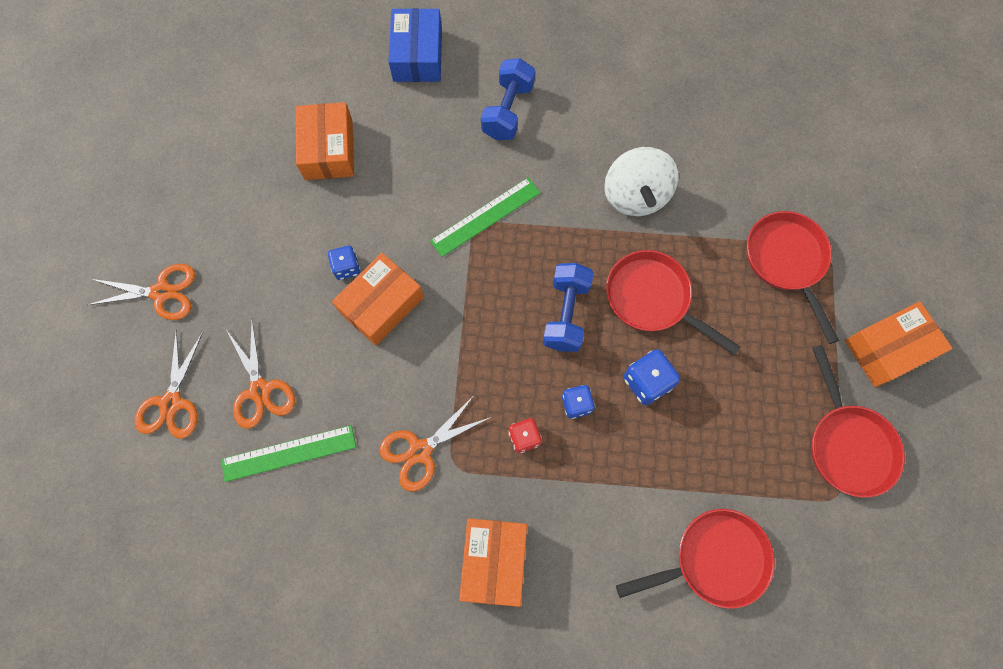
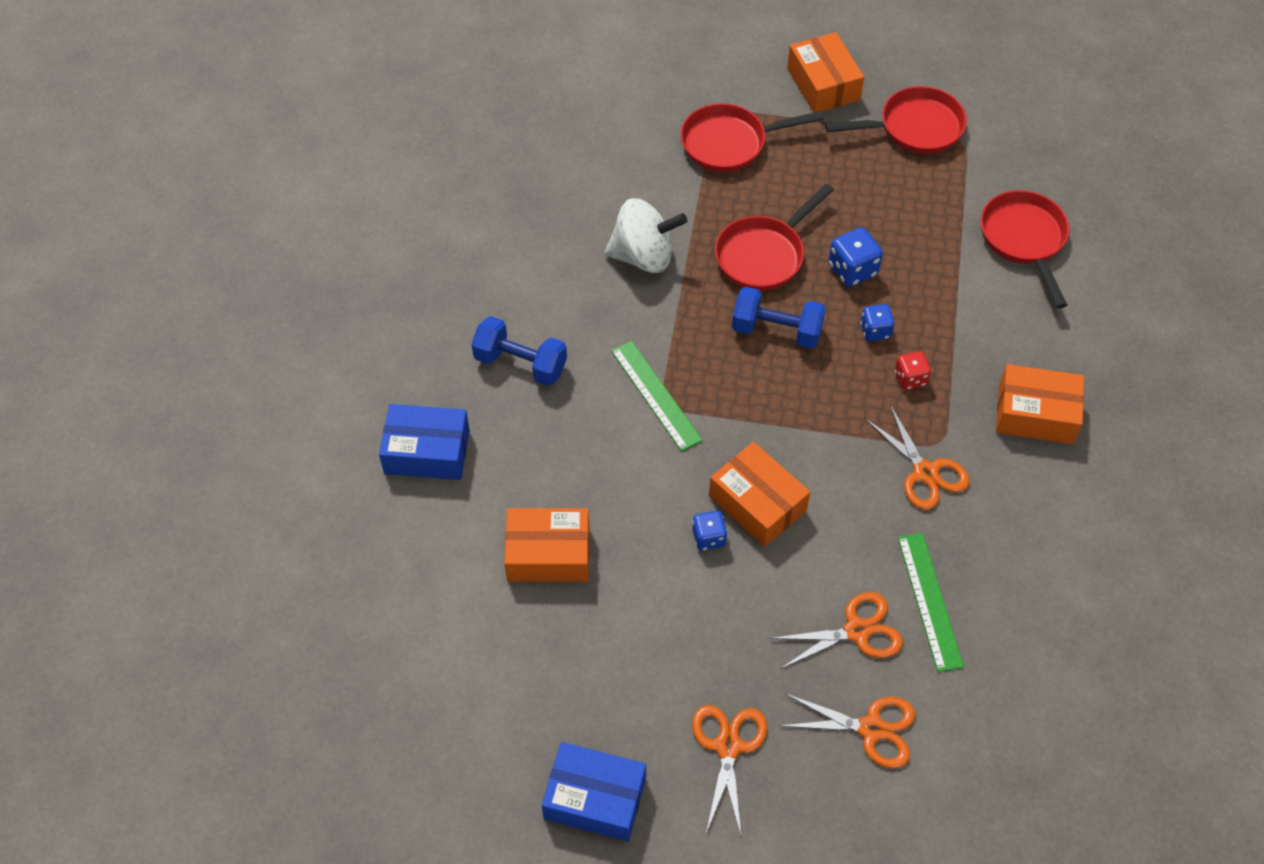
camera: 85 degrees left, 15 degrees down
none -> blue box [542,742,646,842]

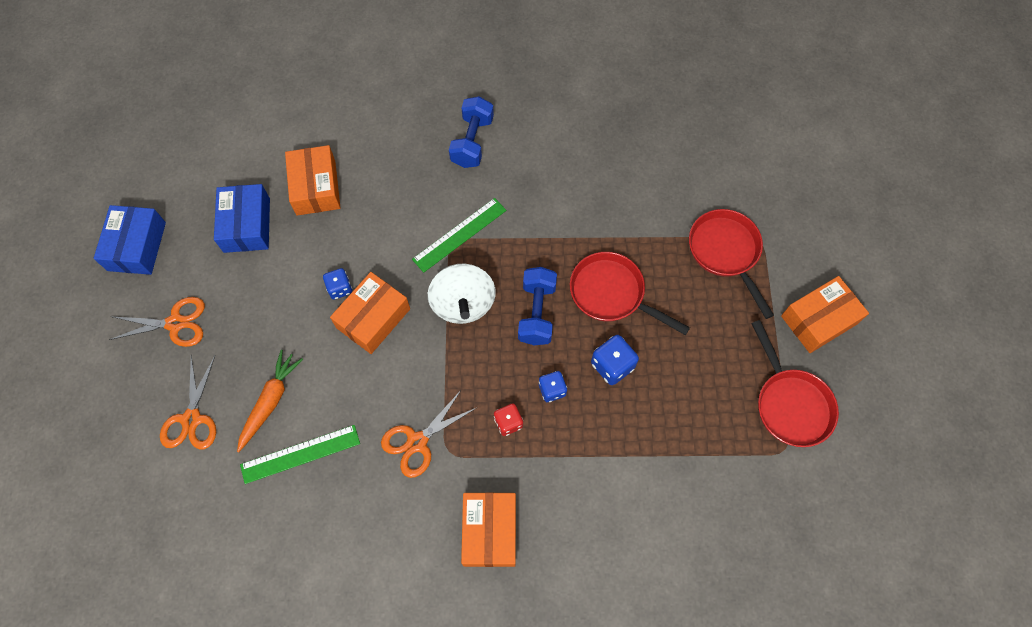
camera: 80 degrees right, 10 degrees up
blue box [379,404,470,480] -> blue box moved to [214,184,270,253]
white spinning top [604,198,687,273] -> white spinning top moved to [428,263,496,324]
orange scissors [769,592,903,669] -> orange carrot [237,350,303,452]
red pan [981,190,1070,308] -> none

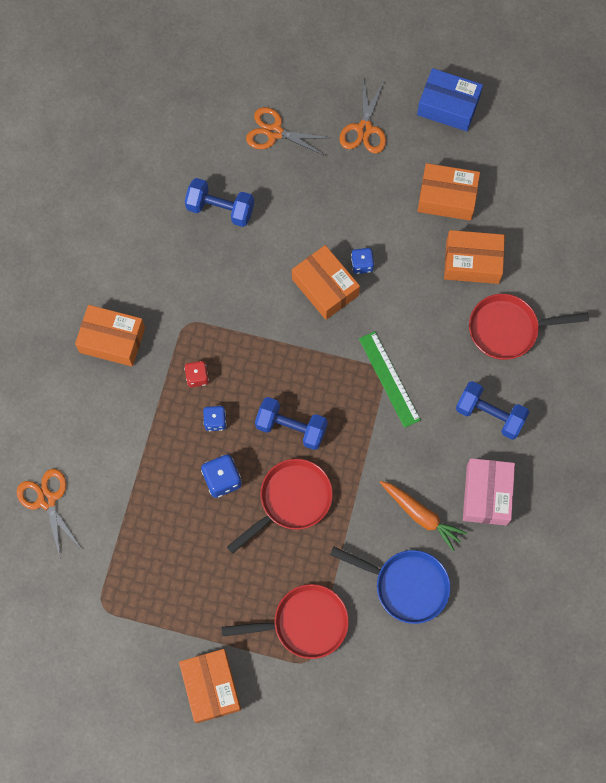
camera: 105 degrees right, 5 degrees up
blue box [214,184,270,253] -> orange box [417,163,480,221]
orange carrot [237,350,303,452] -> orange carrot moved to [380,481,467,551]
green ruler [240,425,360,484] -> blue dumbbell [185,178,254,227]
orange scissors [381,389,478,478] -> orange scissors moved to [17,469,81,557]
white spinning top [428,263,496,324] -> none
red pan [751,320,839,447] -> red pan moved to [469,294,589,360]
none -> blue pan [330,546,451,624]
none -> pink box [463,458,515,526]

